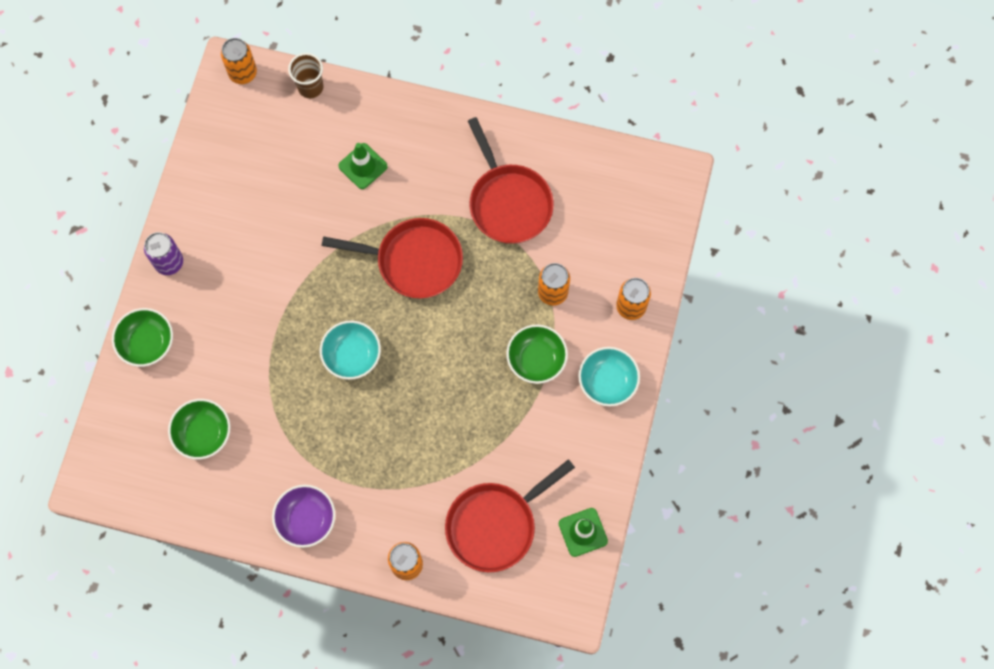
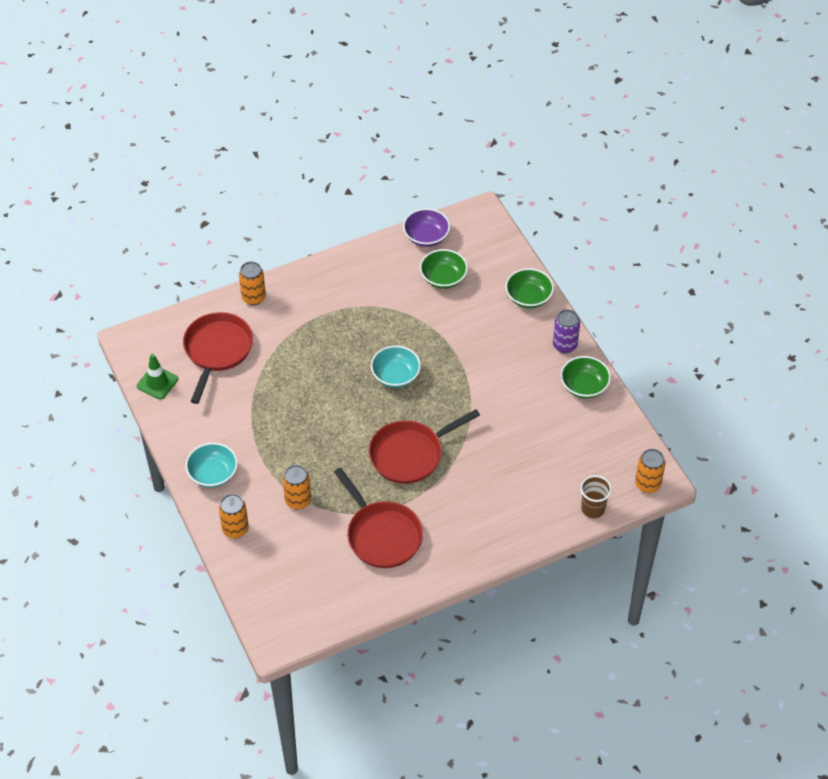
camera: 140 degrees right, 20 degrees down
purple bowl [272,485,336,548] -> purple bowl moved to [403,208,450,247]
green traffic cone [338,143,388,189] -> none
red pan [468,117,554,244] -> red pan turned 150 degrees counterclockwise [334,468,423,568]
green bowl [506,325,568,384] -> green bowl moved to [560,356,611,398]

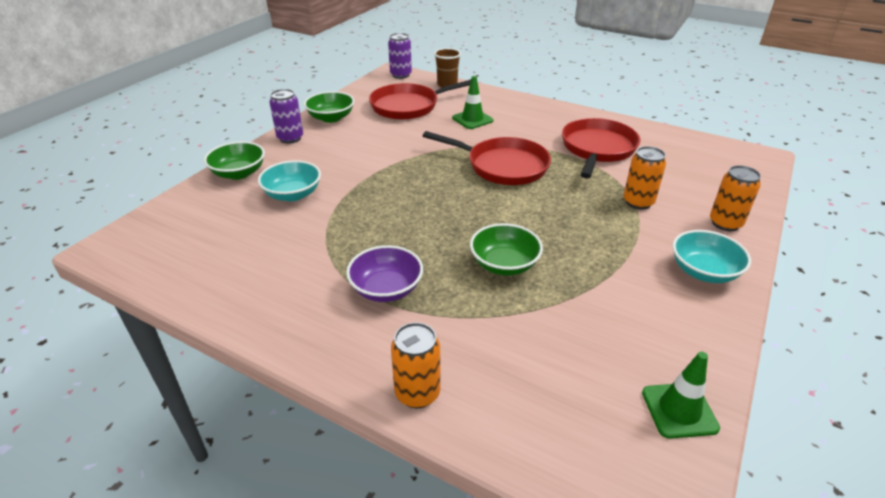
camera: 125 degrees left, 15 degrees down
red pan [183,312,253,404] -> red pan moved to [369,80,471,120]
turquoise bowl [371,345,421,388] -> turquoise bowl moved to [258,160,321,201]
purple bowl [403,208,450,247] -> purple bowl moved to [346,245,423,302]
green bowl [420,249,468,289] -> green bowl moved to [470,223,543,276]
orange can [635,449,665,493] -> purple can [388,33,412,79]
none -> green traffic cone [452,76,493,129]

